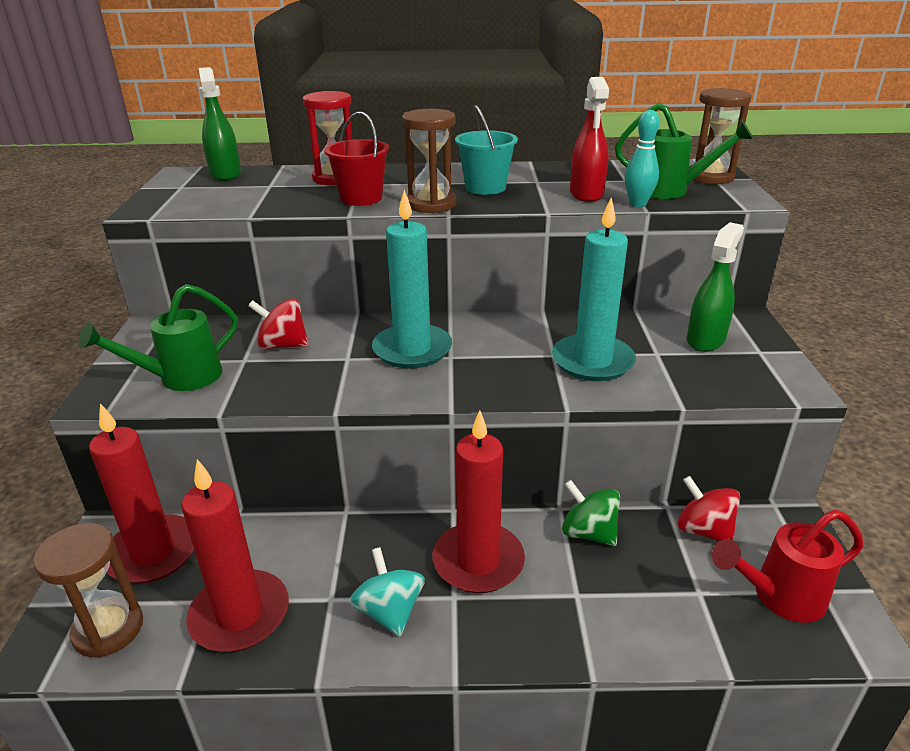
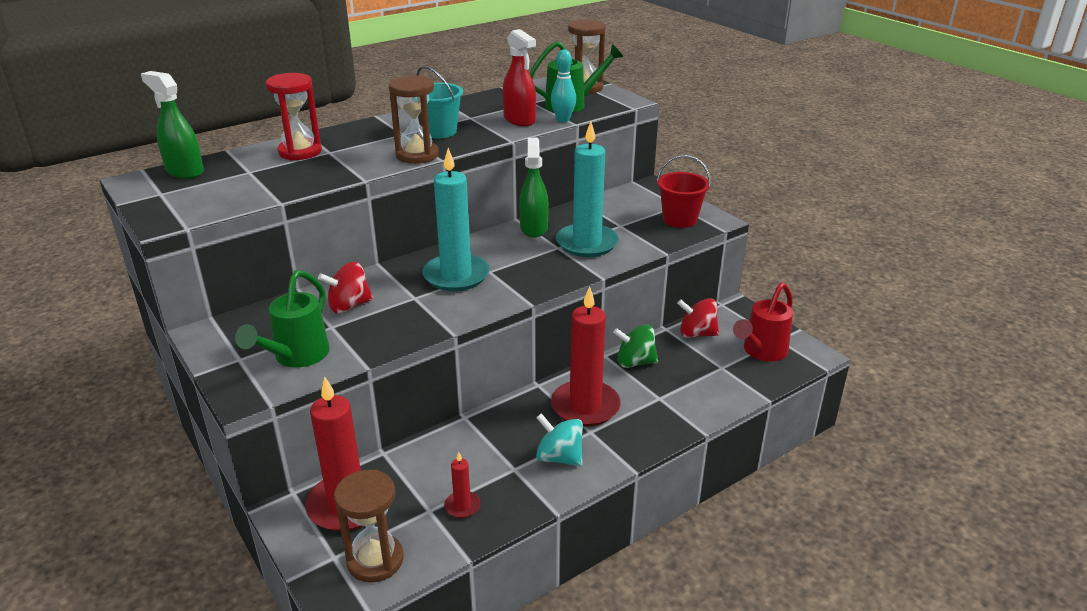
camera: 35 degrees left, 0 degrees up
red candle [181,459,289,652] -> red candle [444,452,481,518], size x0.45
red bucket [324,112,390,206] -> red bucket moved to [657,155,711,228]
green spray bottle [687,222,744,352] -> green spray bottle moved to [519,138,549,238]

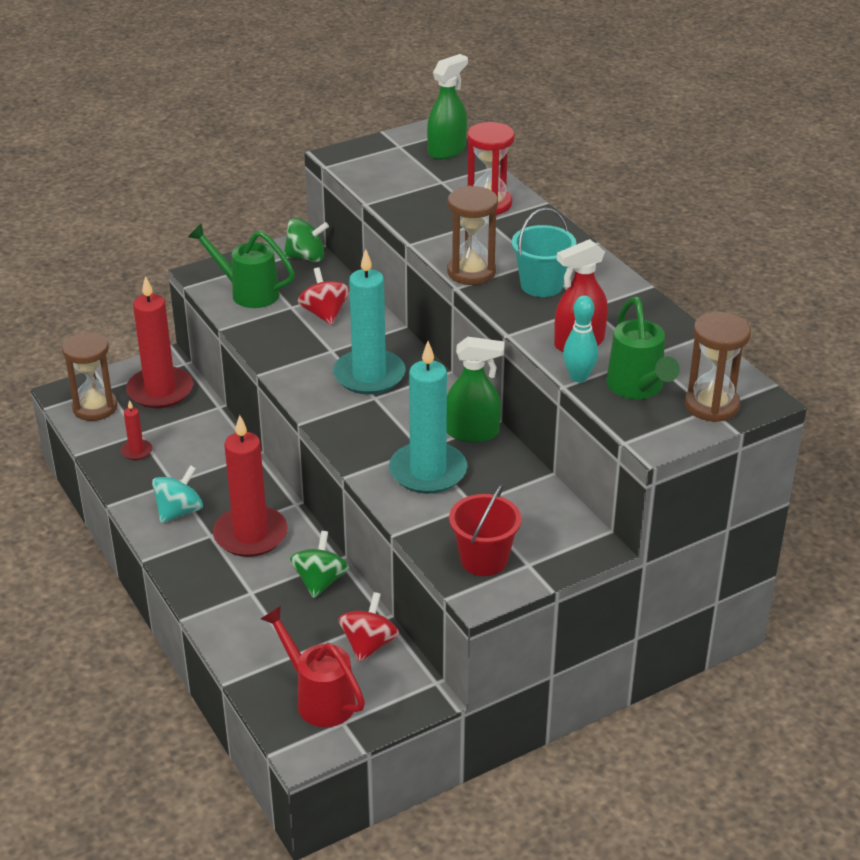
camera: 95 degrees right, 5 degrees up
none -> green spinning top [284,218,329,262]

